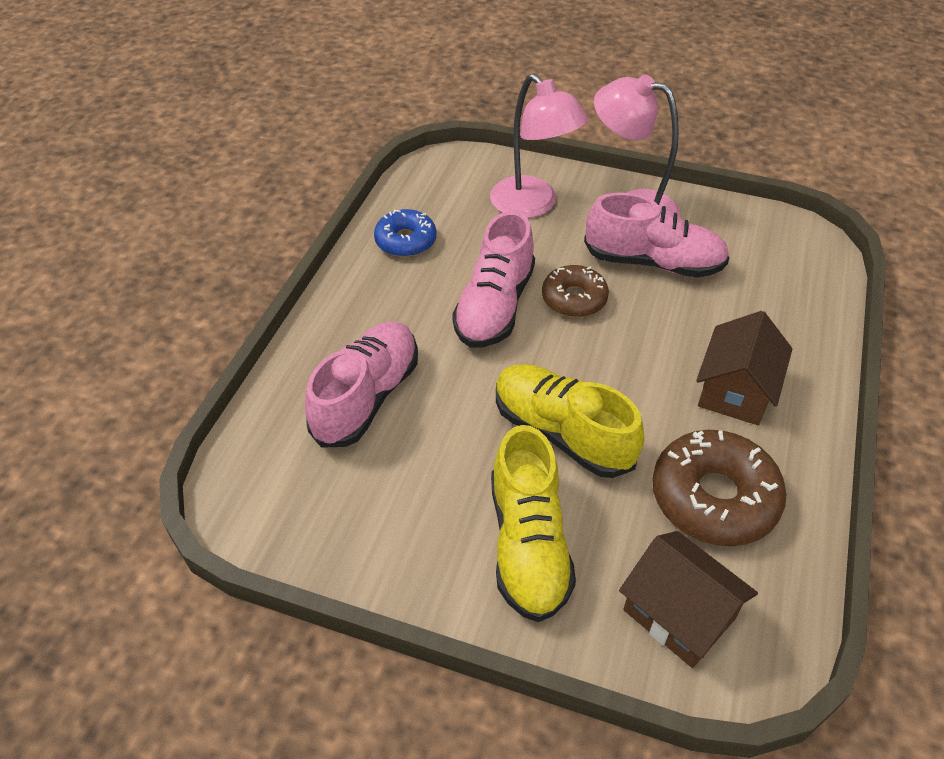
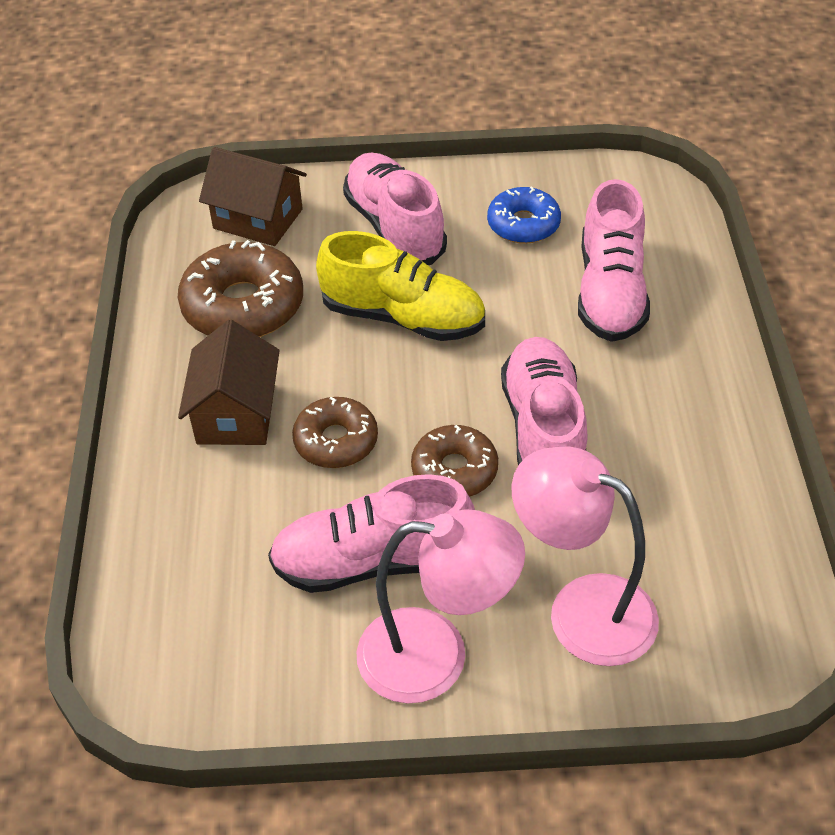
camera: 160 degrees right, 0 degrees up
blue donut [374,209,436,257] -> blue donut moved to [487,186,561,244]
yellow shoe [491,425,576,622] -> pink shoe [343,152,447,265]
none -> brown donut [292,397,378,468]

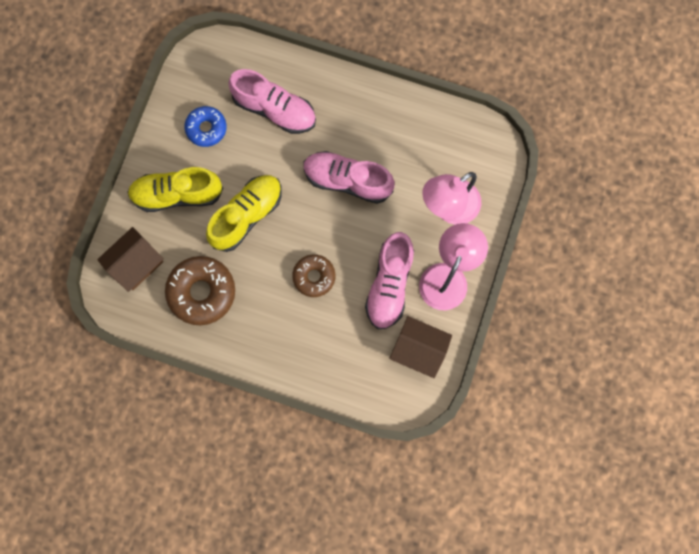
camera: 70 degrees left, 30 degrees up
brown house [178,320,280,445] -> brown house moved to [389,316,452,378]
pink shoe [343,152,447,265] -> yellow shoe [127,167,223,212]
brown donut [411,425,498,497] -> none

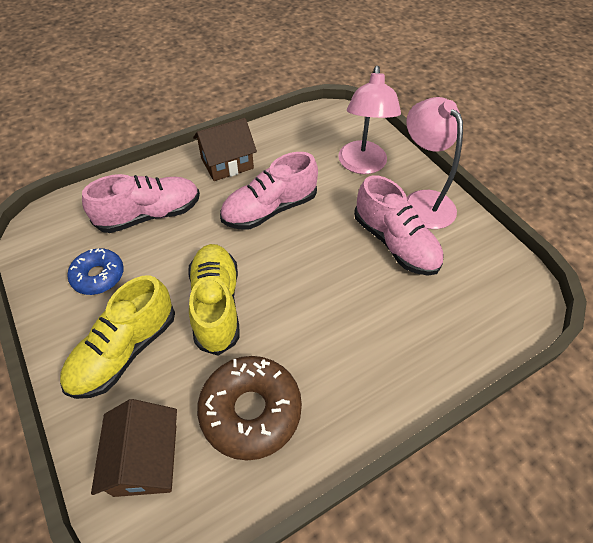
camera: 50 degrees left, 25 degrees down
brown donut [292,254,336,297] -> none
brown house [389,316,452,378] -> brown house moved to [193,118,257,181]

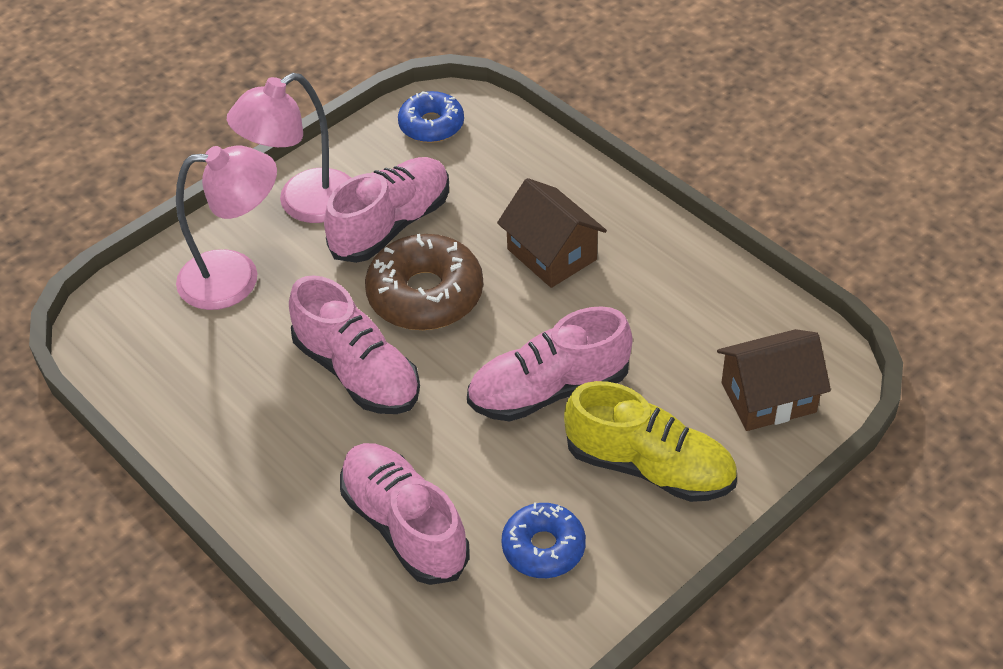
camera: 100 degrees left, 5 degrees down
yellow shoe [188,244,240,356] -> pink shoe [467,306,632,421]
brown house [193,118,257,181] -> brown house moved to [497,178,607,288]
brown donut [197,356,302,460] -> brown donut moved to [365,234,483,330]
none -> blue donut [398,91,464,143]

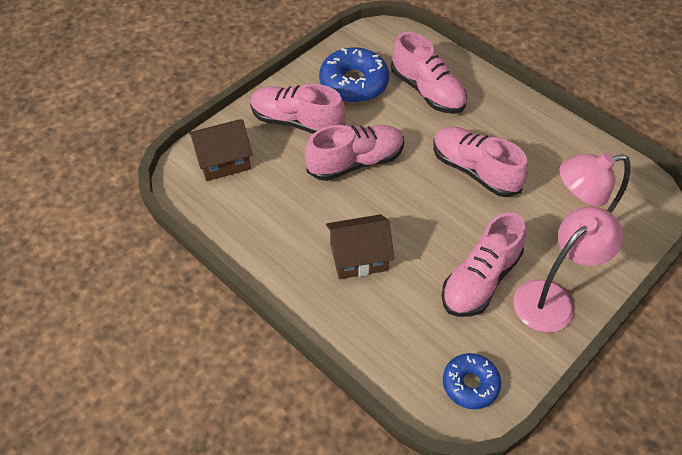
camera: 175 degrees right, 5 degrees up
brown donut [365,234,483,330] -> none
brown house [497,178,607,288] -> brown house turned 60 degrees counterclockwise [326,214,394,279]
blue donut [502,503,586,578] -> blue donut [319,47,389,103], size x1.60
yellow shoe [564,381,737,502] -> pink shoe [250,84,346,134]

